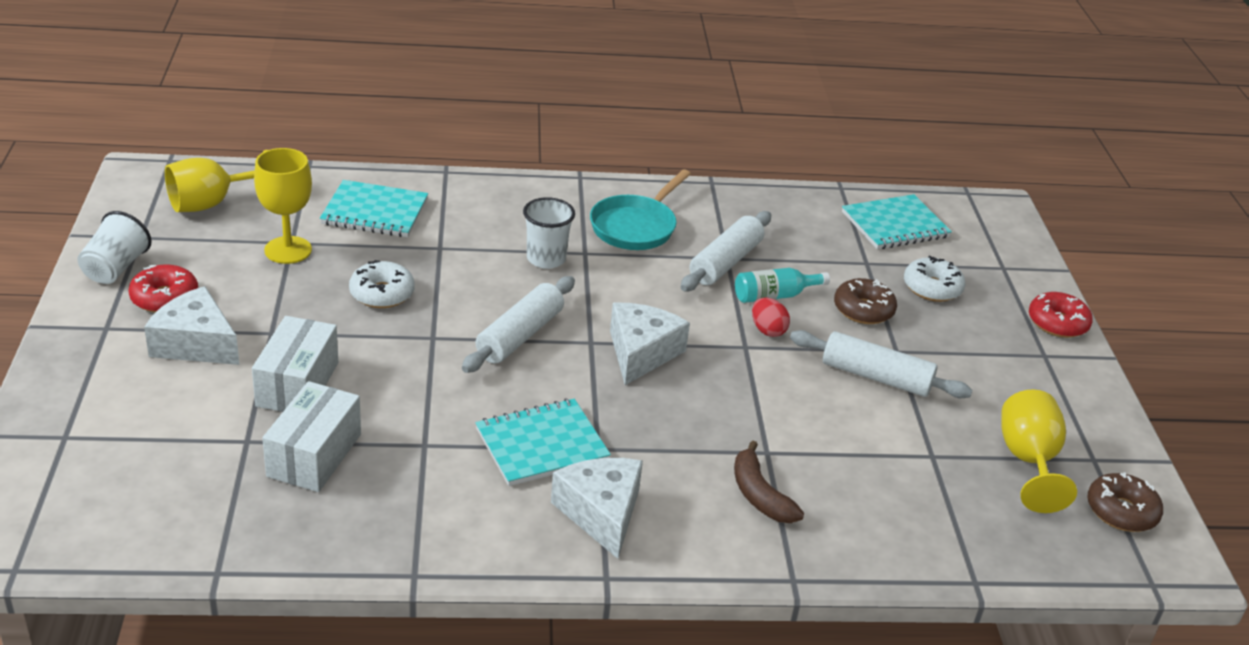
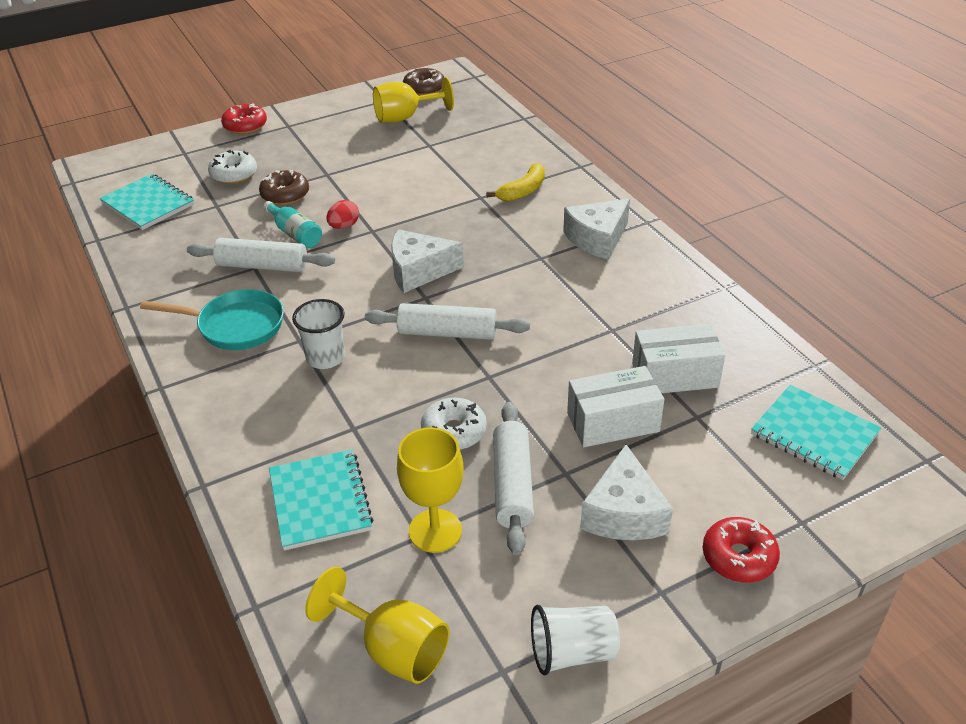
camera: 110 degrees left, 5 degrees up
red donut [129,264,198,313] -> red donut moved to [703,517,780,582]
turquoise notebook [475,399,611,486] -> turquoise notebook moved to [751,385,881,480]
brown banana [734,440,804,523] -> yellow banana [486,163,545,201]
white rolling pin [790,330,972,398] -> white rolling pin moved to [493,402,534,555]

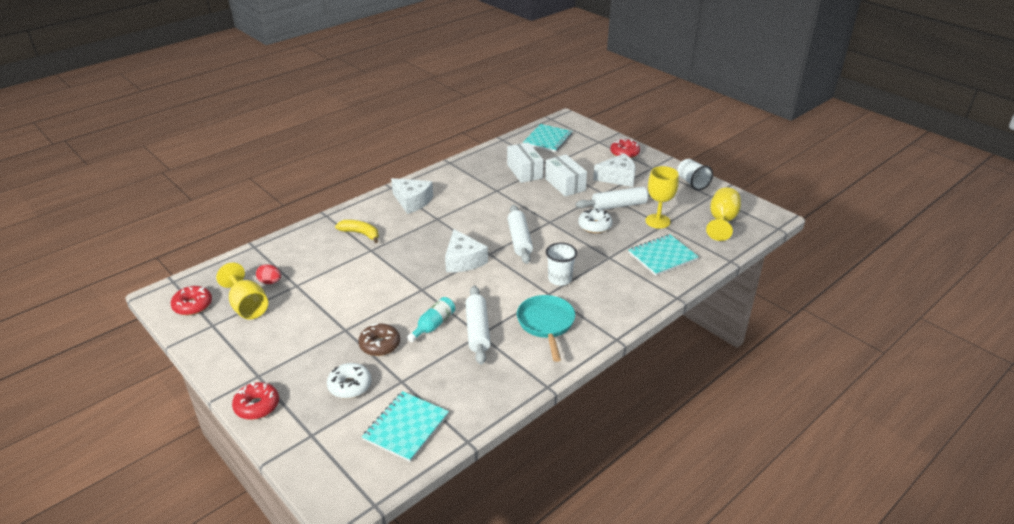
camera: 105 degrees left, 5 degrees down
red egg [327,200,359,229] -> red egg moved to [256,264,281,284]
brown donut [403,68,444,96] -> red donut [171,286,212,315]

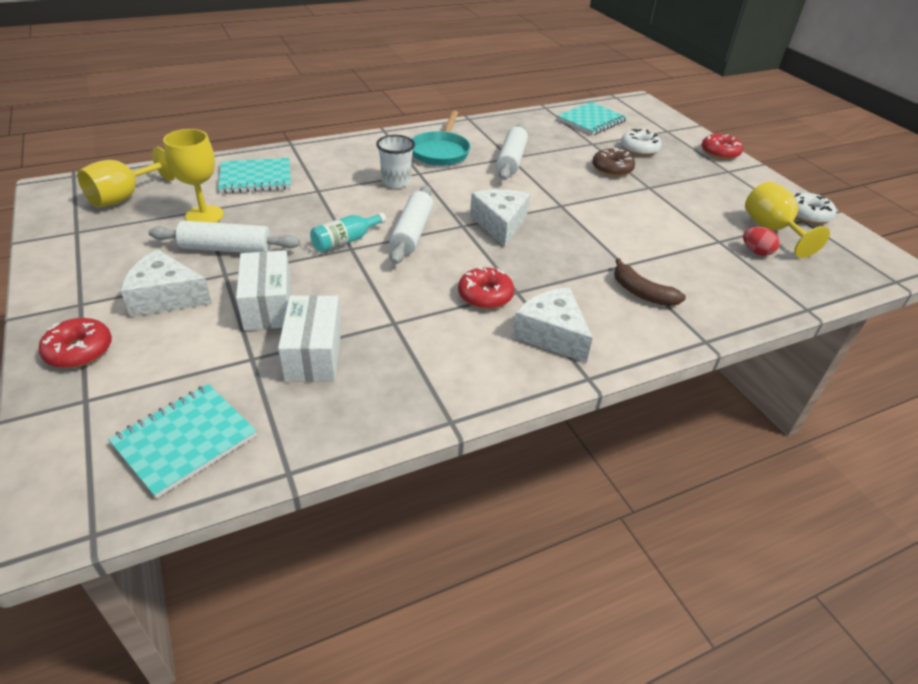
camera: 165 degrees left, 5 degrees up
red donut [171,286,212,315] -> red donut moved to [458,266,514,309]
yellow banana [335,220,379,243] -> brown banana [614,258,686,306]
turquoise bottle [407,297,455,342] -> turquoise bottle moved to [310,213,386,252]
white donut [578,208,612,233] -> white donut moved to [793,193,836,224]
white cup [677,159,713,190] -> none

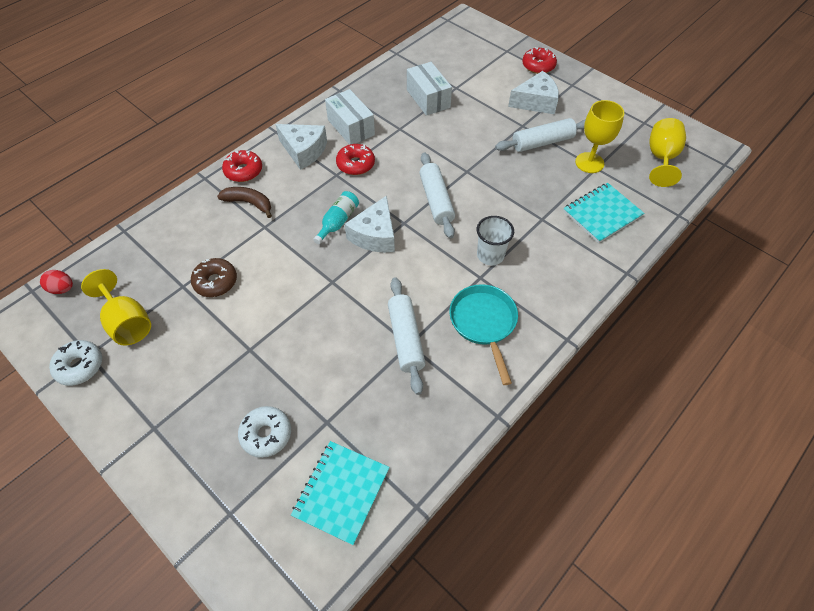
camera: 160 degrees right, 15 degrees up
turquoise notebook [108,384,257,499] -> none
white box [236,250,291,331] -> white box moved to [325,89,375,145]
turquoise bottle [310,213,386,252] -> turquoise bottle moved to [313,191,359,244]
white cheese [470,189,530,247] -> white cheese turned 45 degrees clockwise [345,195,395,253]
brown donut [592,147,635,177] -> brown donut moved to [191,258,237,297]
red donut [701,134,743,160] -> red donut moved to [222,150,262,182]
red egg [743,227,780,256] -> red egg moved to [40,270,73,294]

